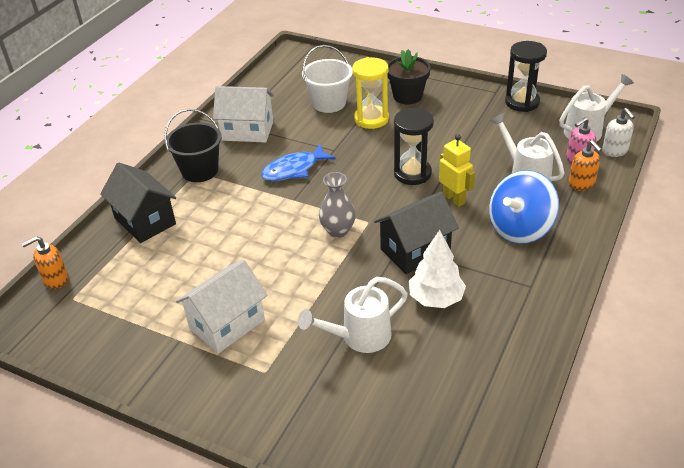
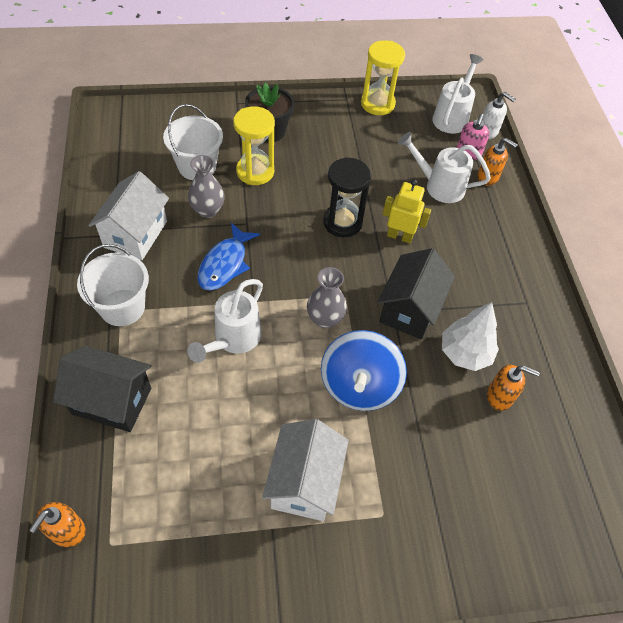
camera: 40 degrees left, 15 degrees up
black bucket [164,109,222,182] -> white bucket [77,244,149,326]
white house [213,86,274,143] -> white house turned 45 degrees counterclockwise [88,171,169,260]
white watering can [298,277,408,353] -> white watering can moved to [187,279,263,363]
blue spinning top [489,170,559,244] -> blue spinning top moved to [321,330,407,411]
black hourglass [505,41,547,112] -> yellow hourglass [361,40,405,115]
none -> grey vase [188,155,224,218]
none -> orange soap dispenser [487,365,540,411]

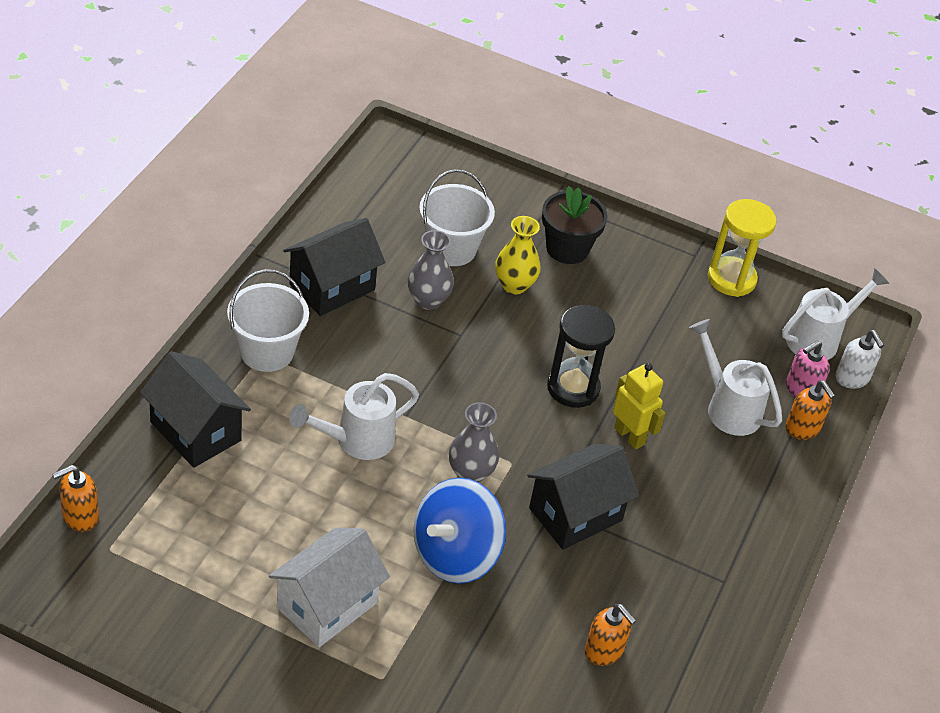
camera: 30 degrees right, 10 degrees down
white house [88,171,169,260] -> black house [283,218,385,316]
blue fish [198,223,260,291] -> none
yellow hourglass [233,106,275,185] -> yellow vase [495,216,541,294]
white tree [442,302,499,371] -> none

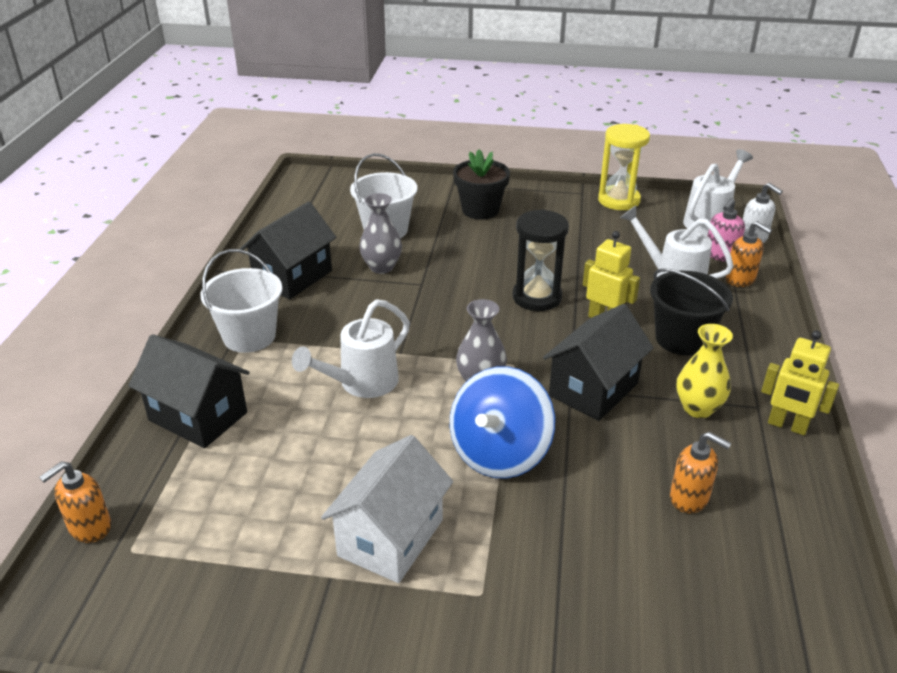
camera: 10 degrees left, 10 degrees down
yellow vase [495,216,541,294] -> yellow vase moved to [676,324,733,418]
none -> black bucket [650,268,733,355]
none -> yellow robot [761,330,839,435]

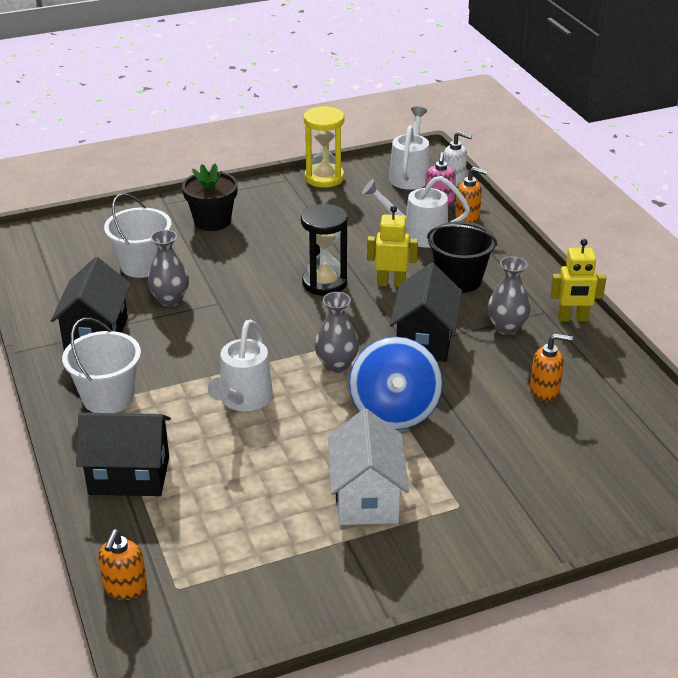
camera: 30 degrees left, 0 degrees up
yellow vase [676,324,733,418] -> grey vase [488,256,531,335]

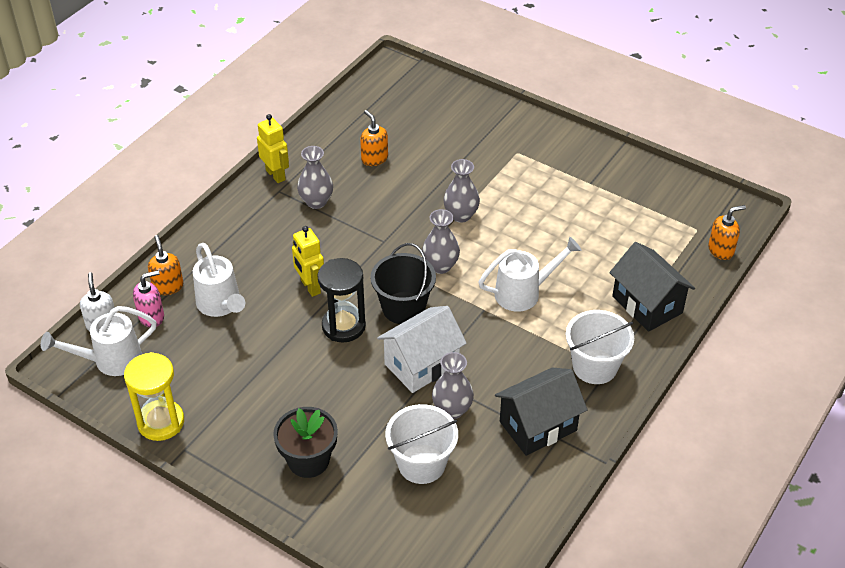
camera: 125 degrees left, 10 degrees up
white house [328,409,409,525] -> white house moved to [377,306,467,393]
blue spinning top [349,337,443,430] -> grey vase [443,159,480,223]
black house [390,263,462,362] -> none
black bucket [427,221,497,293] -> black bucket moved to [370,243,436,324]

